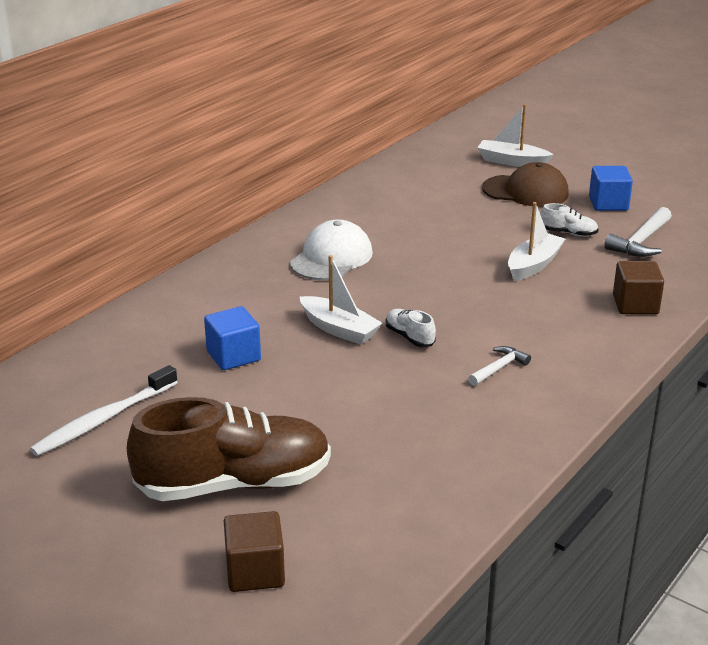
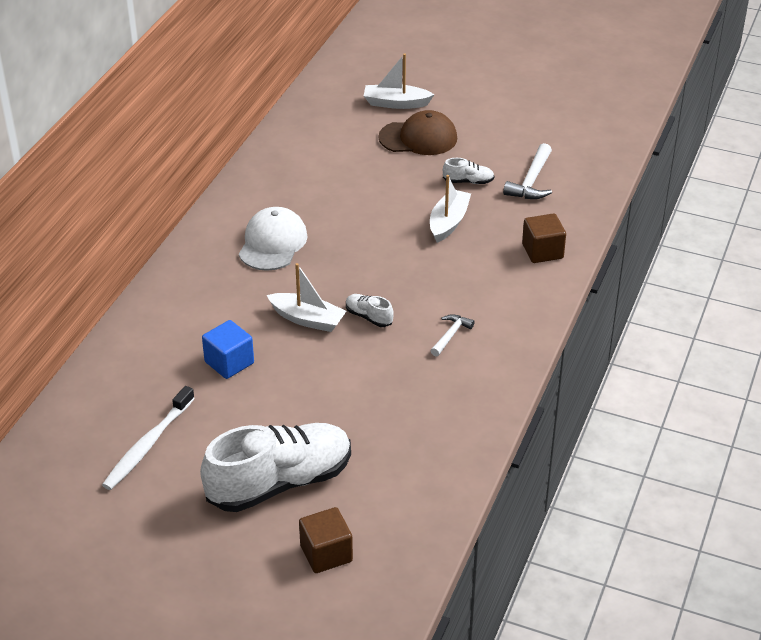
camera: 15 degrees left, 10 degrees up
brown shoe [127,397,331,501] -> white shoe [200,423,351,512]
blue cube [589,166,633,211] -> none

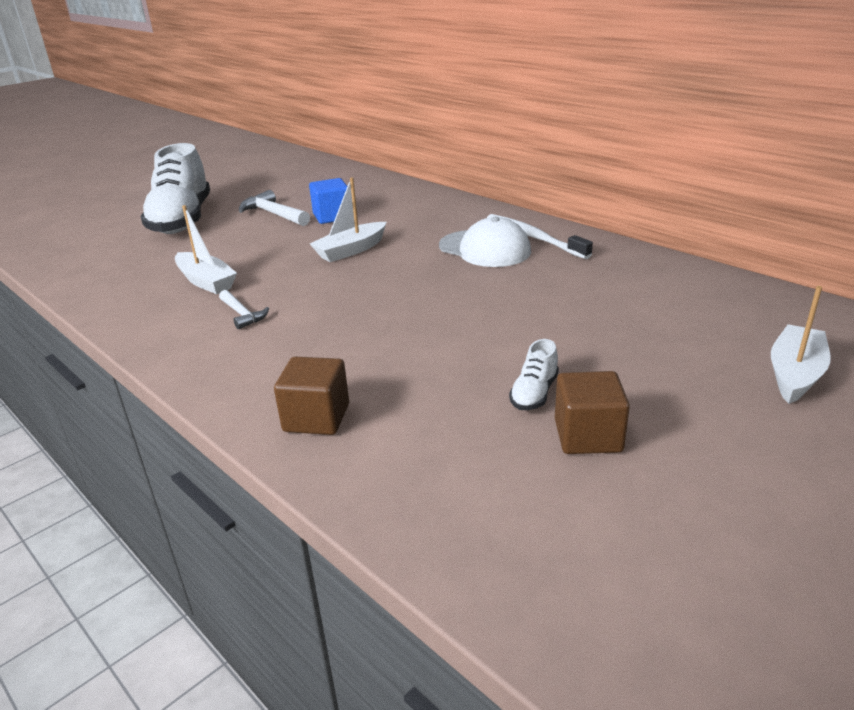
camera: 115 degrees right, 10 degrees down
white toothbrush [102,386,195,490] -> white toothbrush moved to [487,214,593,259]
brown cube [299,507,353,573] -> brown cube moved to [555,371,630,454]
white shoe [346,294,393,327] -> none
brown cap [378,110,457,155] -> none
white boat [430,175,471,243] -> white boat moved to [175,205,237,294]
white hammer [503,143,552,199] -> white hammer moved to [239,190,310,226]

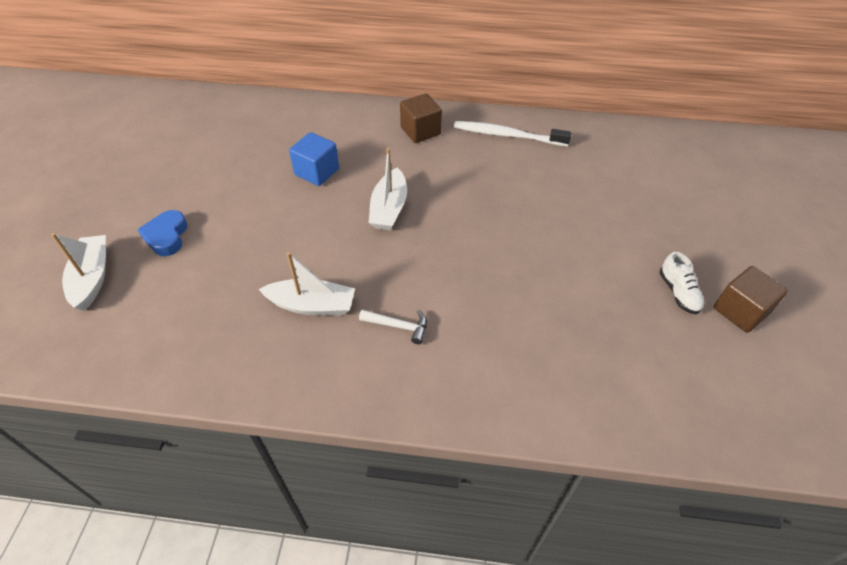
camera: 40 degrees left, 20 degrees up
white shoe [140,143,210,234] -> blue heart [137,210,187,256]
white hammer [239,190,310,226] -> none
brown cube [274,357,349,435] -> brown cube moved to [400,93,442,143]
white cap [439,217,531,267] -> none
white boat [771,286,831,404] -> white boat moved to [51,233,106,311]

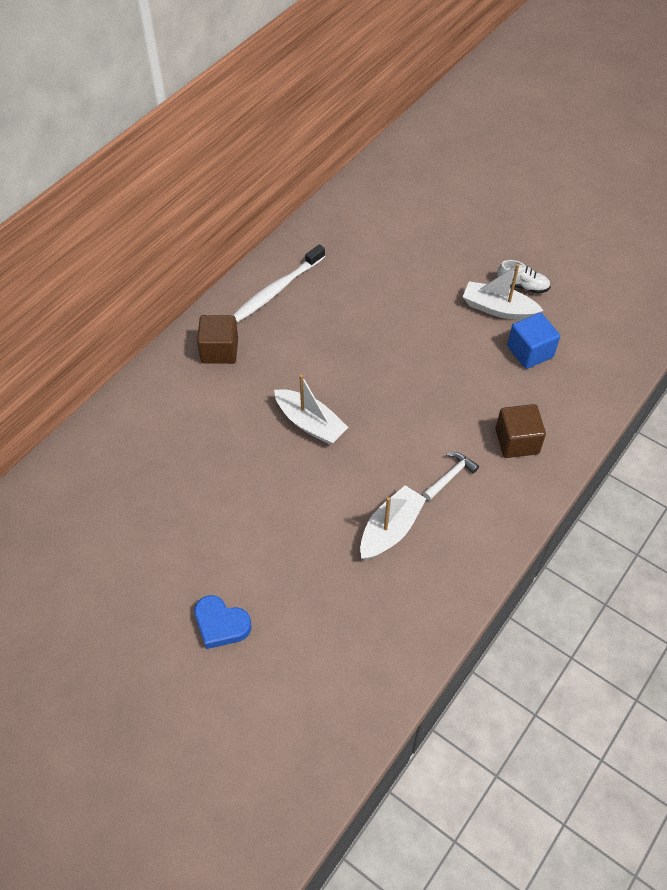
camera: 60 degrees left, 5 degrees up
white boat [51,233,106,311] -> white boat moved to [463,264,544,320]
blue cube [289,132,339,186] -> blue cube moved to [507,313,560,369]
brown cube [714,266,788,333] -> brown cube moved to [496,404,546,458]

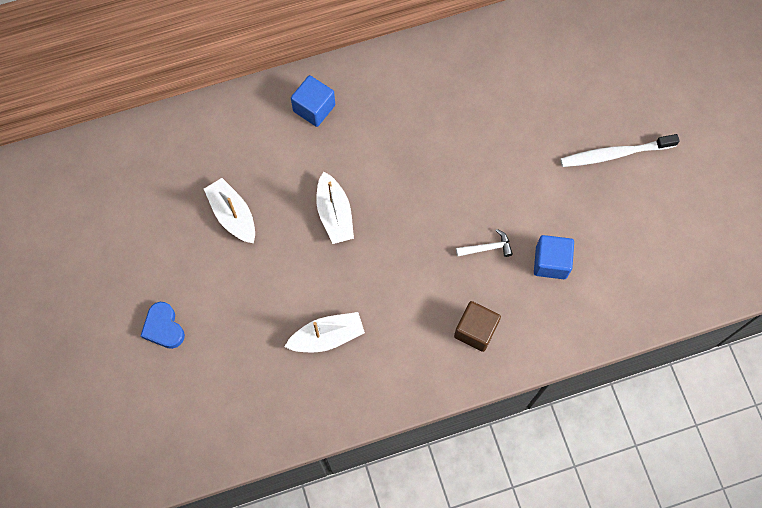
camera: 35 degrees right, 15 degrees up
brown cube [197,315,238,364] -> blue cube [291,75,335,127]
white toothbrush [233,244,325,323] -> white toothbrush moved to [560,134,680,167]
white hammer [423,452,479,501] -> white hammer moved to [456,229,513,257]
white boat [463,264,544,320] -> white boat moved to [204,178,255,244]
white shoe [497,260,551,294] -> none

